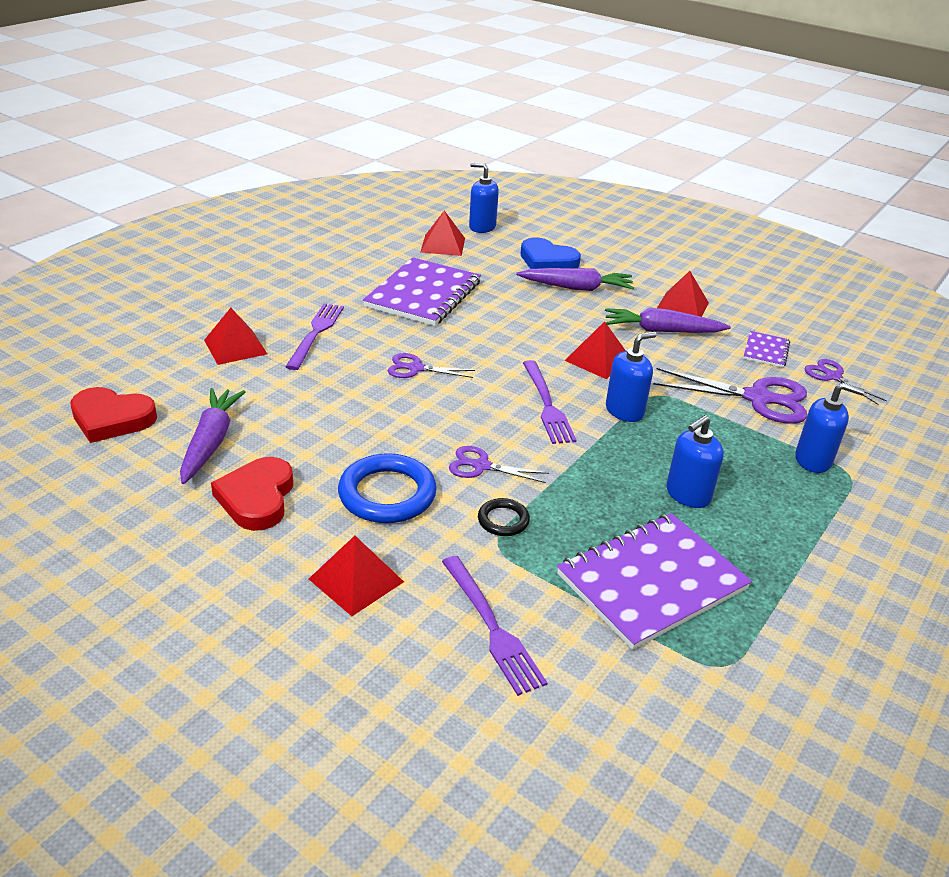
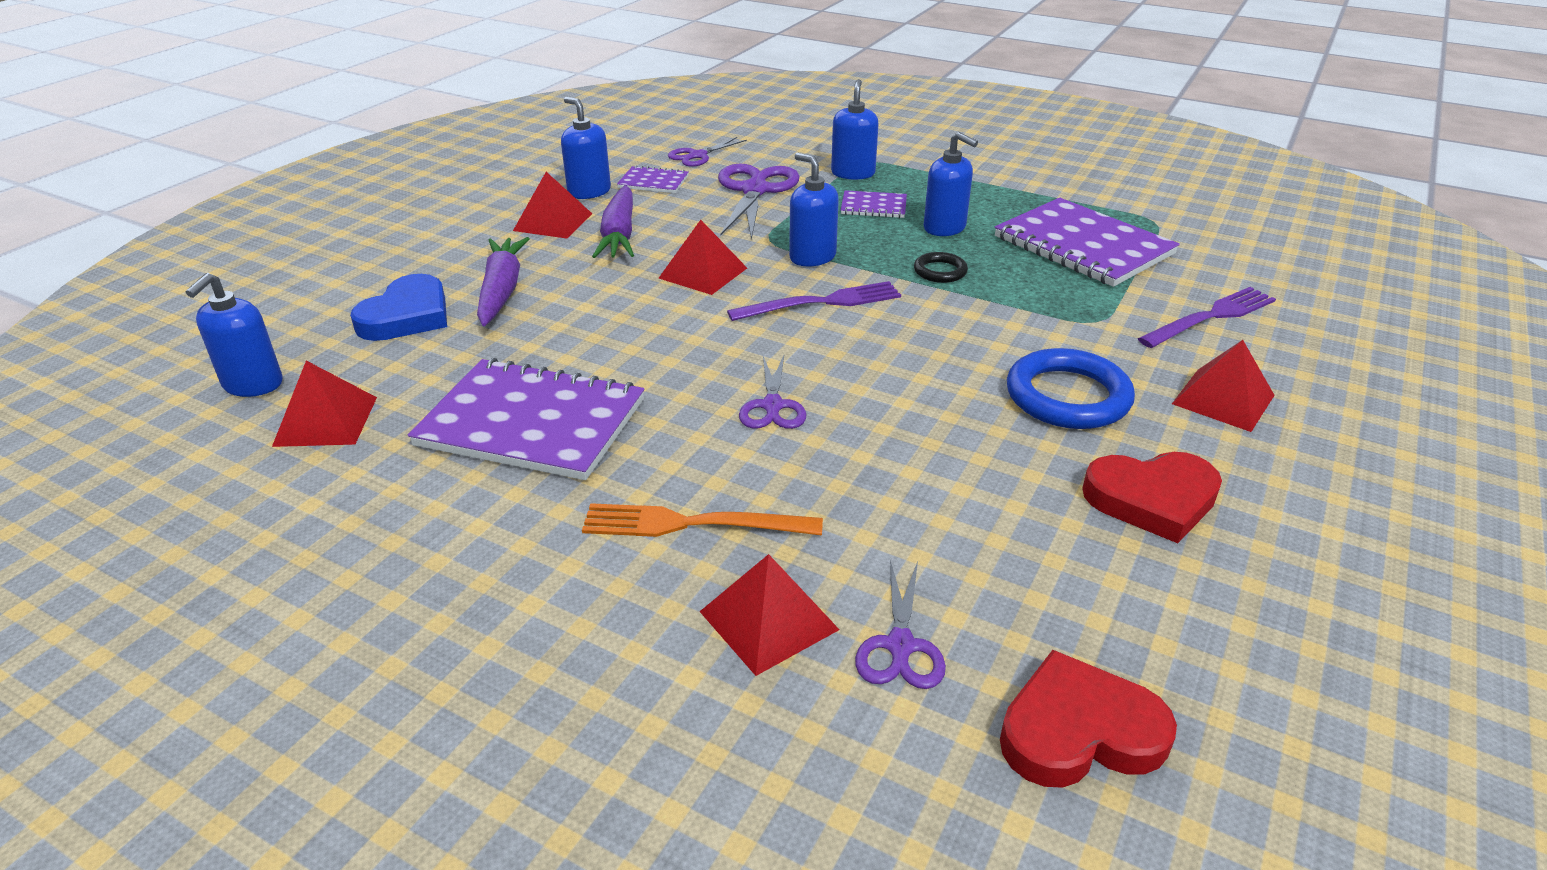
camera: 95 degrees left, 0 degrees up
red heart [70,387,157,443] -> red heart turned 105 degrees counterclockwise [1000,650,1177,788]
purple carrot [180,388,245,484] -> none
purple fork [285,303,344,370] -> orange fork [582,503,823,537]
purple scissors [449,446,549,483] -> purple scissors moved to [855,560,946,689]
black ring [478,498,530,536] -> black ring moved to [914,252,968,283]
none -> blue soap dispenser [561,97,611,199]
none -> purple notebook [841,190,907,218]

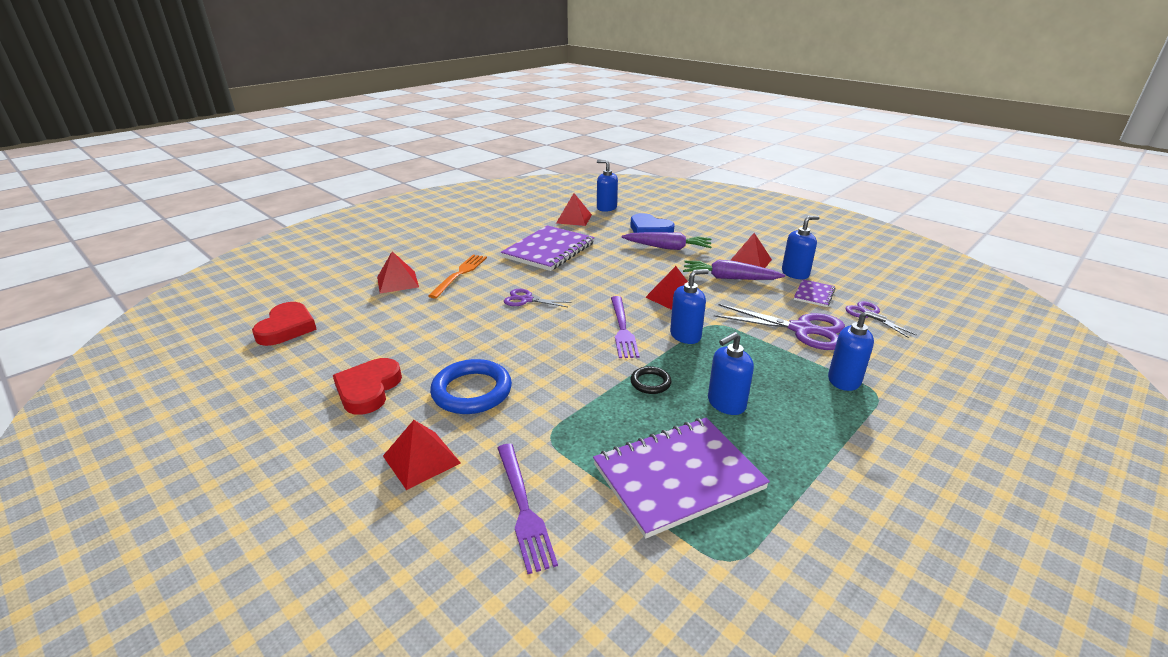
camera: 105 degrees right, 5 degrees down
purple notebook [841,190,907,218] -> none
purple scissors [855,560,946,689] -> none

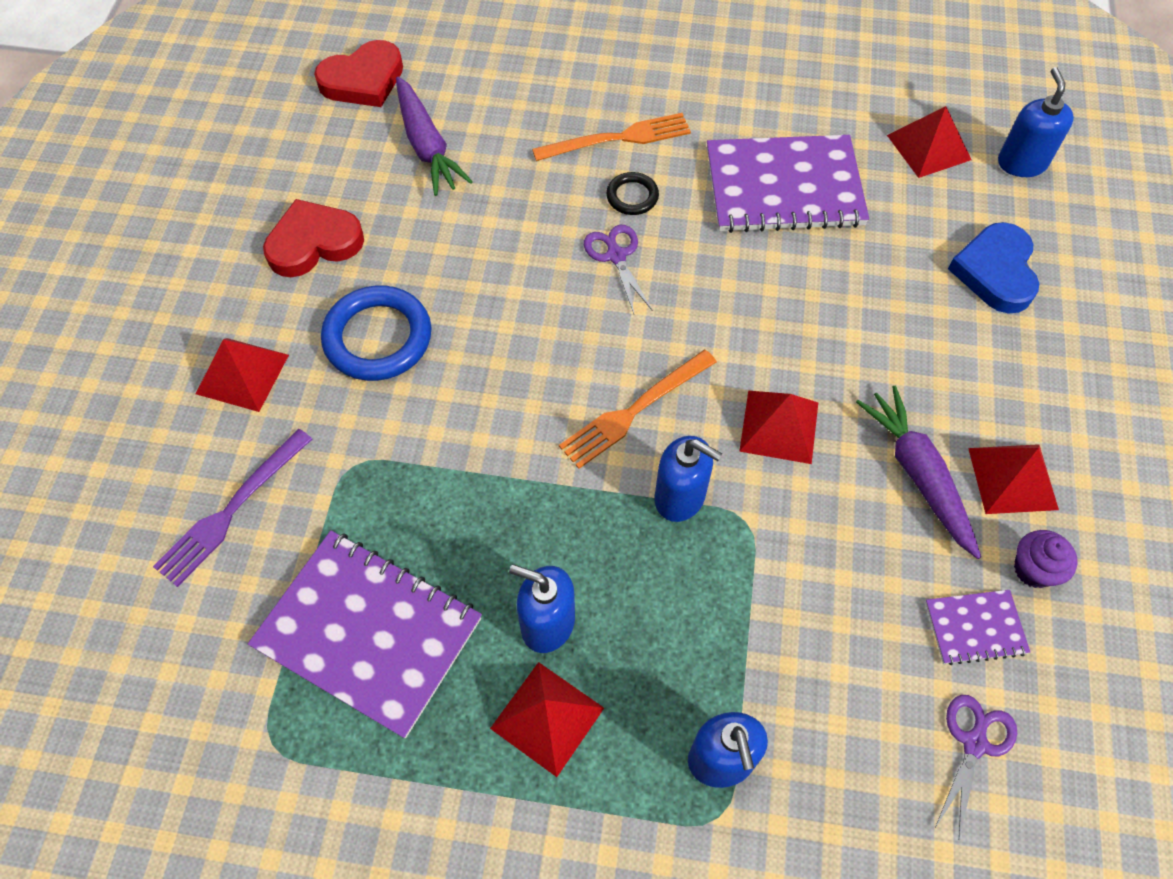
camera: 55 degrees right, 30 degrees up
red pyramid [377,251,419,294] -> red pyramid moved to [490,662,604,777]
purple fork [611,296,639,358] -> orange fork [559,350,717,469]
purple carrot [622,232,711,250] -> purple carrot moved to [396,77,473,196]
black ring [630,366,671,394] -> black ring moved to [606,172,659,215]
purple scissors [714,304,845,350] -> none
blue soap dispenser [782,216,819,279] -> purple cupcake [1014,530,1078,588]

